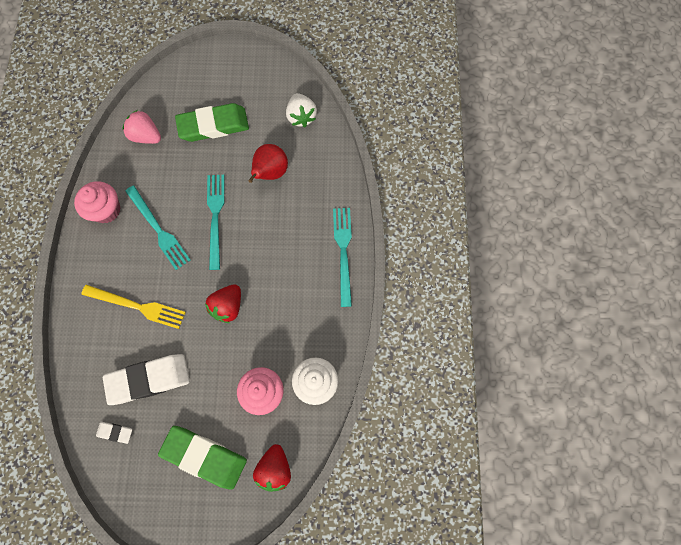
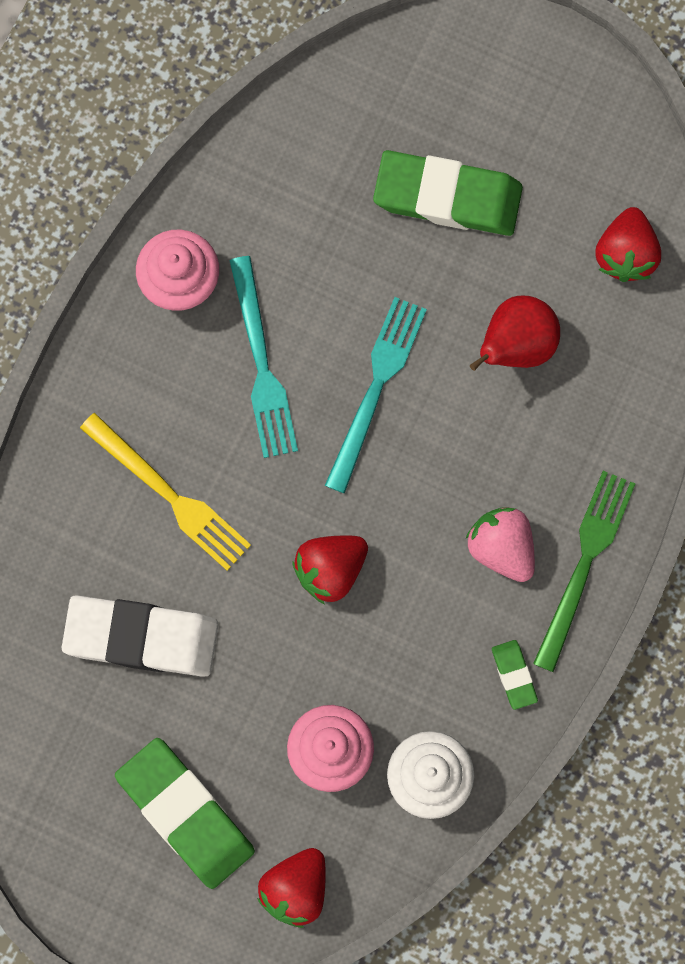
camera: 25 degrees right, 5 degrees up
white eraser [96,422,132,444] -> none
pink strawberry [122,110,161,144] -> pink strawberry moved to [466,507,535,582]
white strawberry [286,93,317,127] -> red strawberry [595,207,661,282]
turquoise fork [333,208,352,307] -> green fork [533,471,635,672]
none -> green eraser [492,640,538,710]

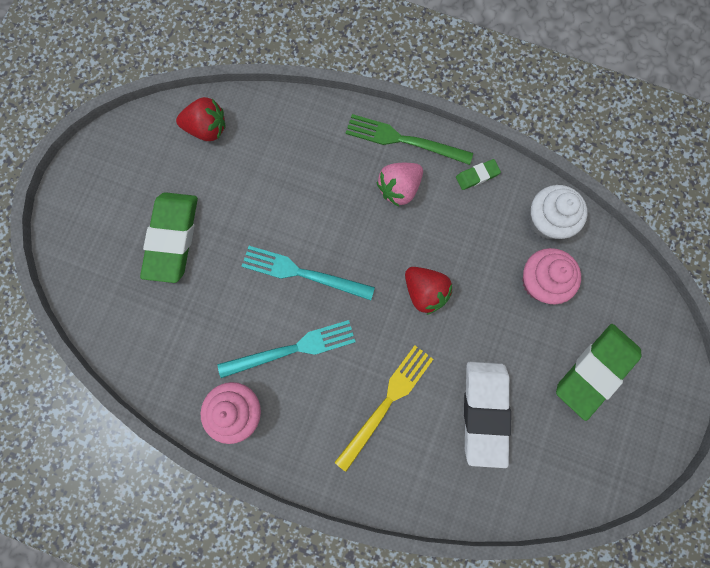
camera: 95 degrees left, 0 degrees up
red strawberry [257,848,326,928] -> none
red pear [470,296,560,371] -> none

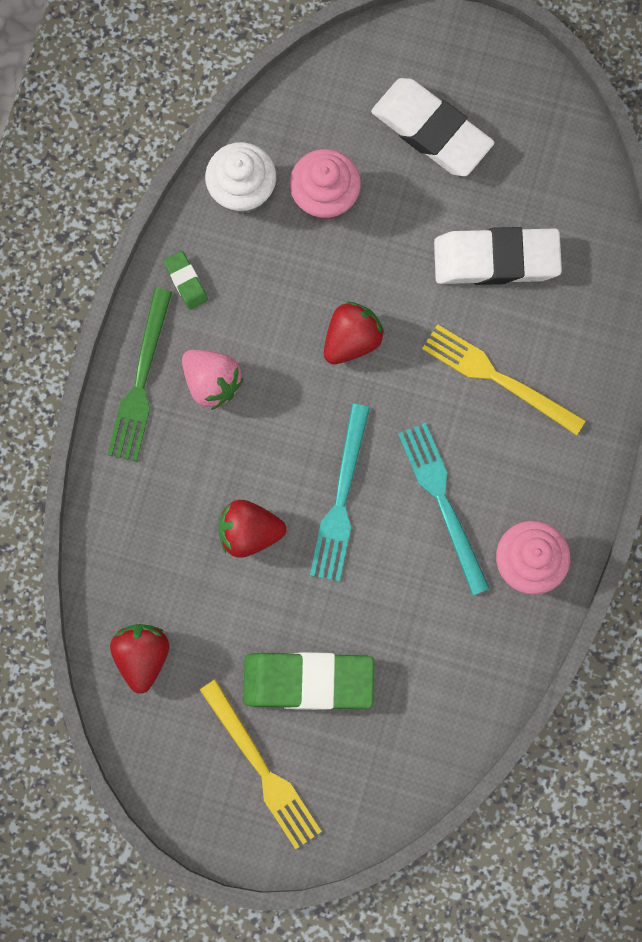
camera: 95 degrees left, 0 degrees up
green eraser [556,324,642,421] -> white eraser [371,78,494,176]
none -> yellow fork [200,679,322,849]
none -> red strawberry [218,500,286,558]

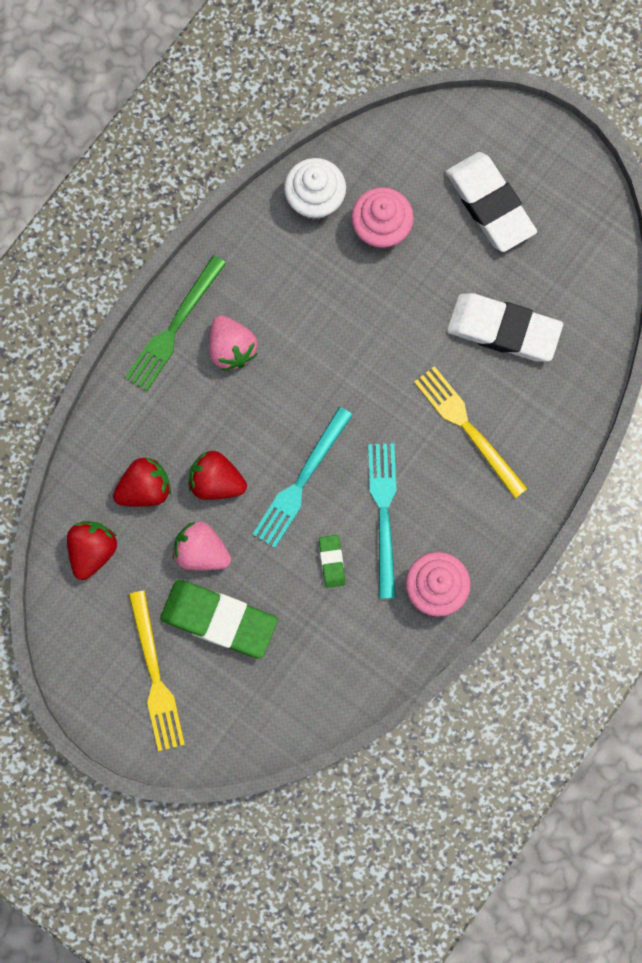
camera: 20 degrees right, 0 degrees up
green eraser [164,251,208,310] -> green eraser moved to [319,535,345,588]
red strawberry [324,302,385,364] -> red strawberry moved to [113,457,171,507]
none -> pink strawberry [173,521,231,571]

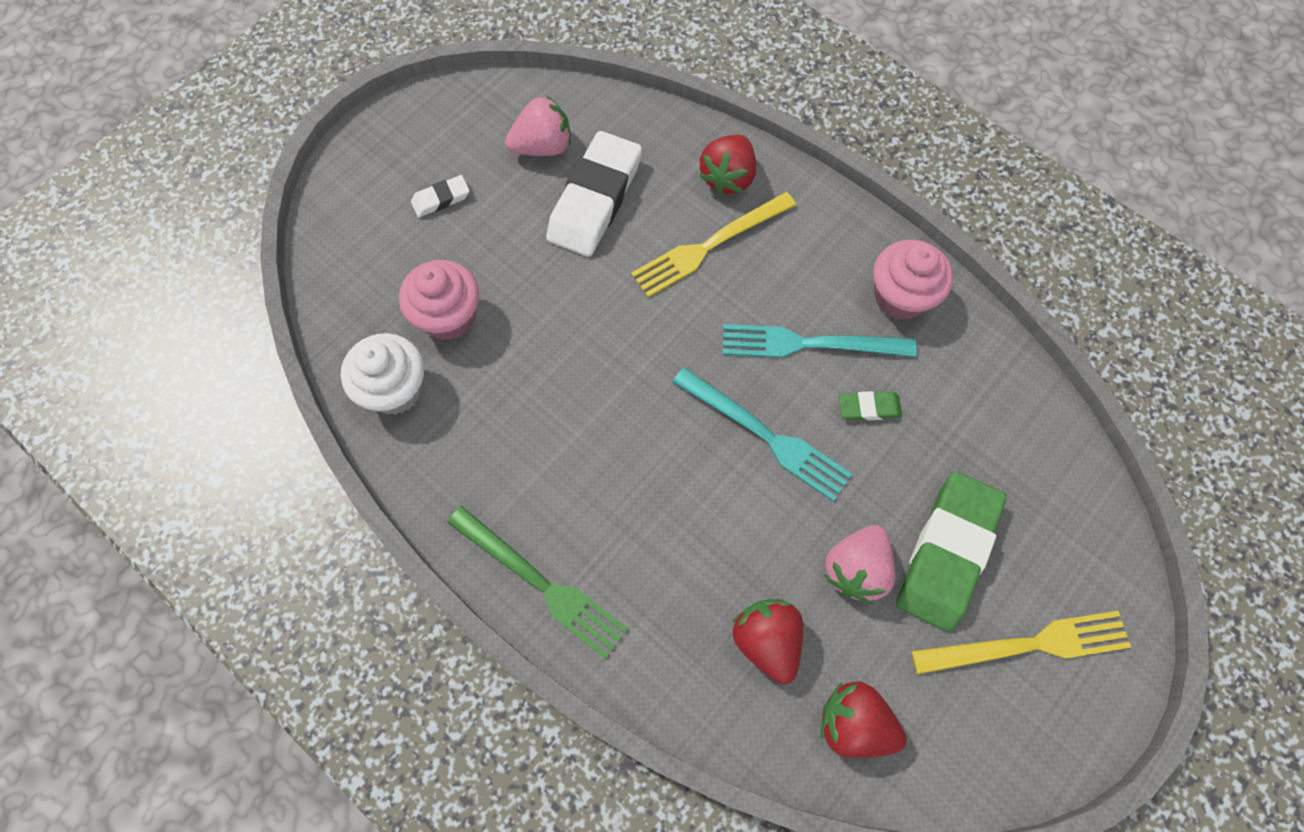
camera: 85 degrees left, 10 degrees down
red strawberry [189,451,247,500] -> red strawberry moved to [699,135,757,195]
pink strawberry [209,315,257,371] -> pink strawberry moved to [505,96,571,156]
white eraser [446,152,537,252] -> white eraser [411,175,470,217], size x0.45

